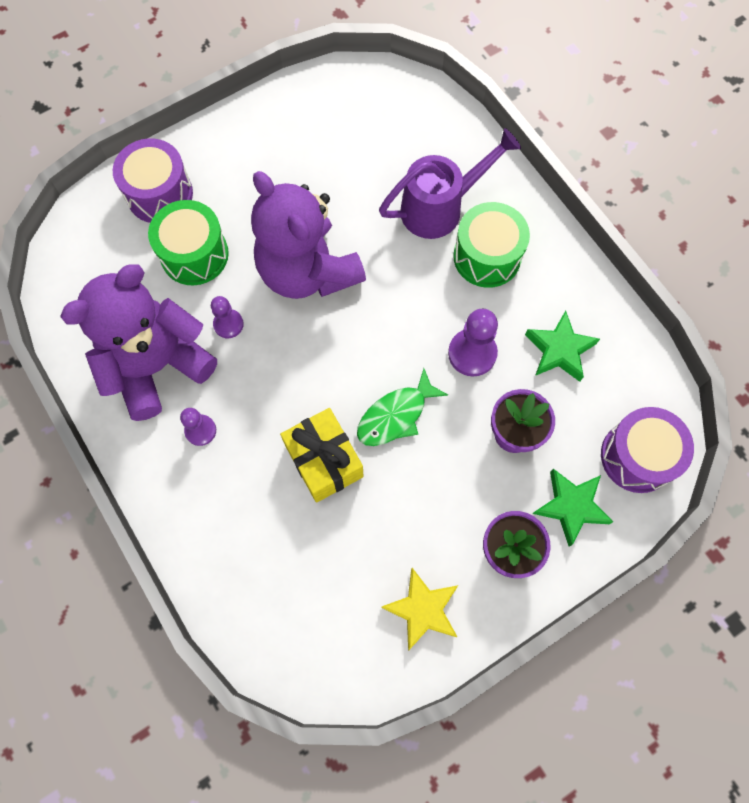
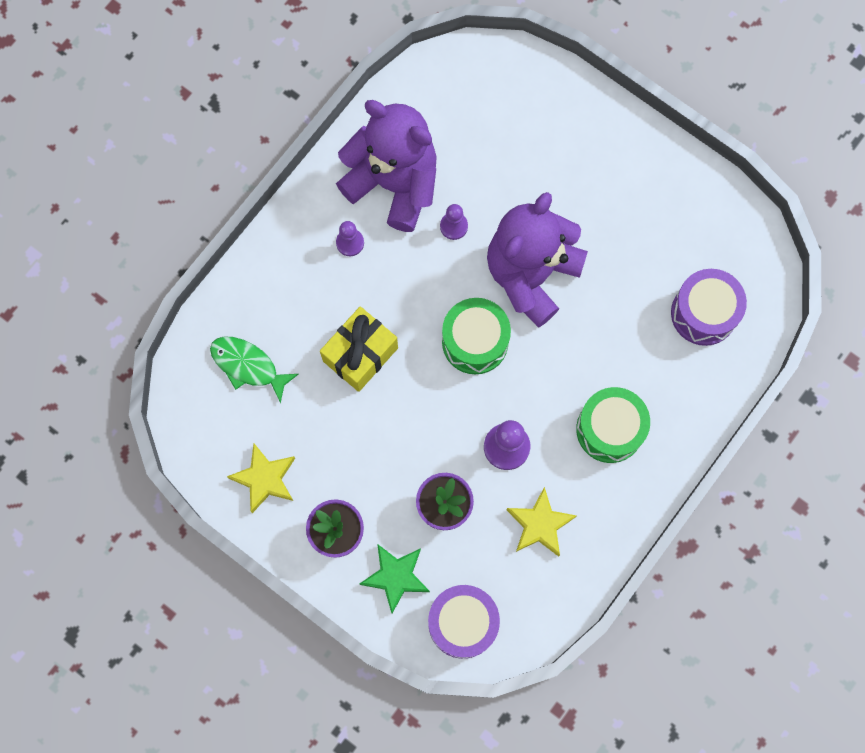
camera: 70 degrees right, 5 degrees up
purple drum [113,138,193,223] -> purple drum moved to [671,269,747,346]
green drum [148,200,229,285] -> green drum moved to [442,298,511,374]
green fish [357,369,448,446] -> green fish moved to [210,336,299,404]
purple watering can [379,128,521,239] -> none
green star [525,311,600,382] -> yellow star [507,487,576,557]

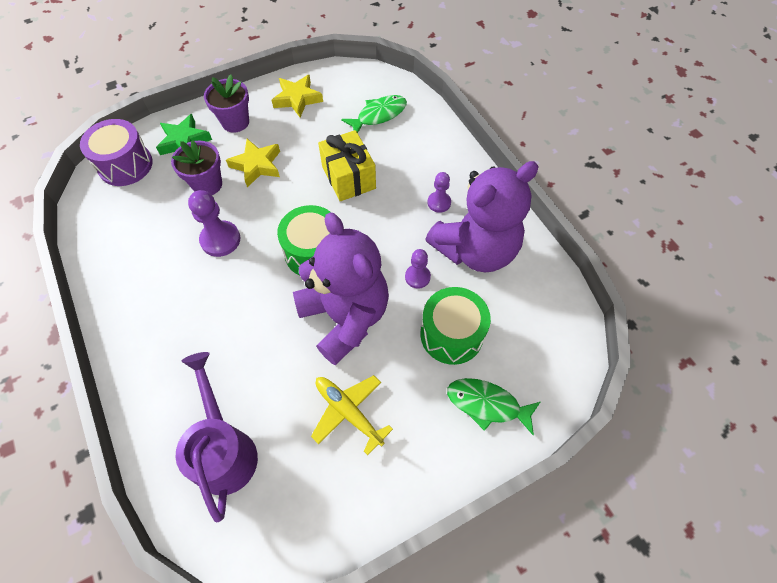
camera: 115 degrees right, 15 degrees down
yellow star [507,487,576,557] -> yellow star moved to [226,139,280,187]
green drum [576,387,650,463] -> green drum moved to [420,287,491,365]
purple drum [671,269,747,346] -> purple watering can [176,352,258,523]
none -> yellow plane [311,375,393,455]
none -> green fish [447,378,540,436]

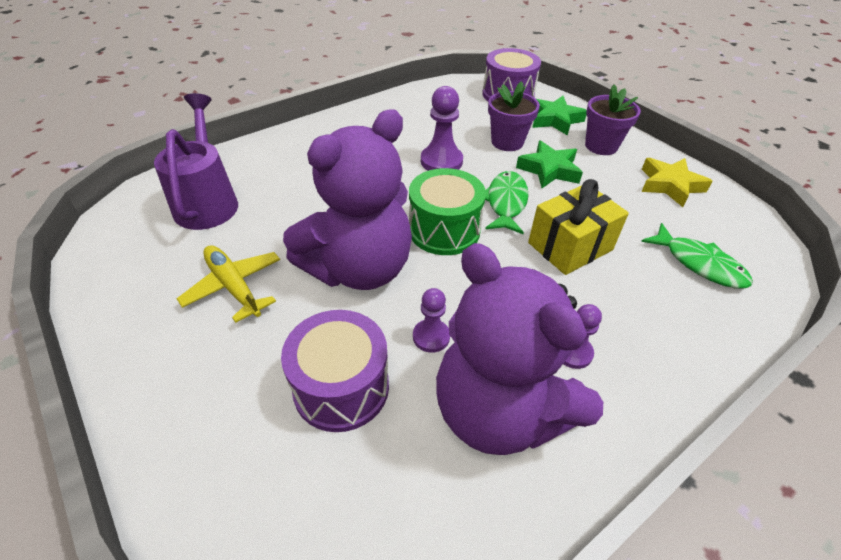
camera: 80 degrees right, 15 degrees down
purple watering can [176,352,258,523] -> purple watering can turned 75 degrees counterclockwise [154,93,238,230]
yellow star [226,139,280,187] -> green star [516,141,583,188]
yellow plane [311,375,393,455] -> yellow plane turned 75 degrees counterclockwise [176,245,280,323]
green drum [420,287,491,365] -> purple drum [281,310,389,432]
green fish [447,378,540,436] -> green fish moved to [485,171,529,234]

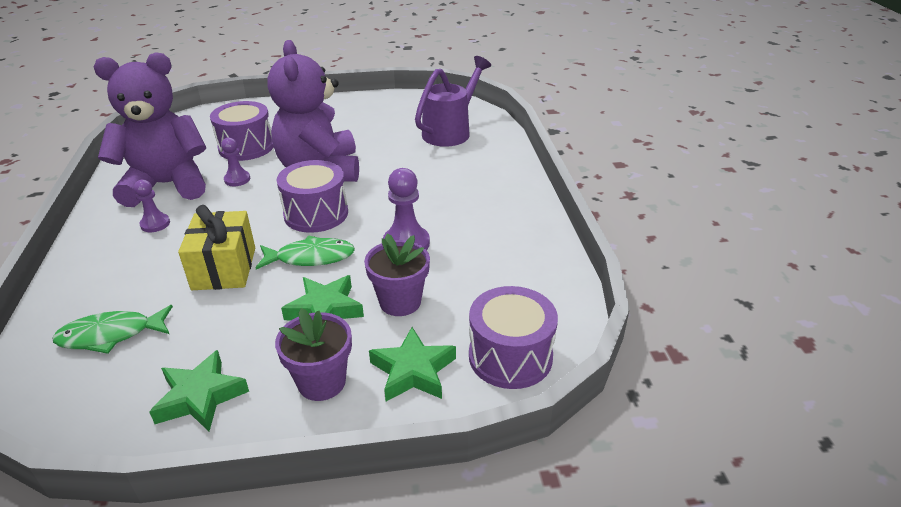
camera: 120 degrees right, 10 degrees down
purple watering can [154,93,238,230] -> purple watering can turned 75 degrees counterclockwise [415,56,491,147]
yellow plane [176,245,280,323] -> none
green drum [409,168,486,255] -> purple drum [277,160,348,233]
green fish [485,171,529,234] -> green fish turned 45 degrees counterclockwise [256,235,355,269]
yellow star [641,158,713,207] -> green star [149,350,249,432]

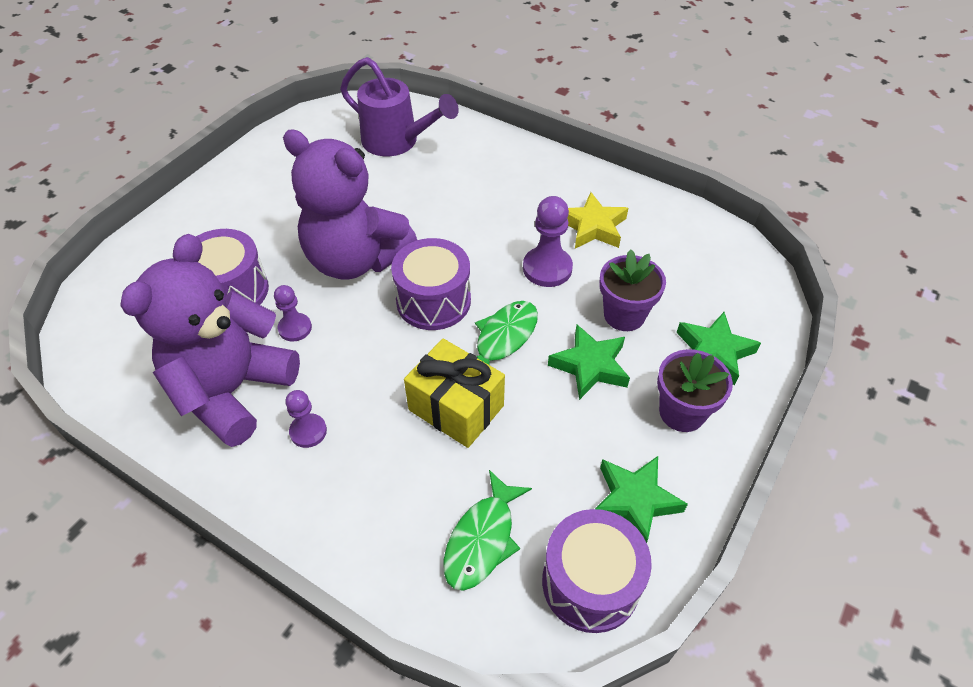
camera: 50 degrees left, 15 degrees up
purple watering can [415,56,491,147] -> purple watering can turned 135 degrees clockwise [340,57,459,156]
purple drum [469,286,558,389] -> purple drum moved to [542,509,652,633]
none -> yellow star [567,192,628,249]

